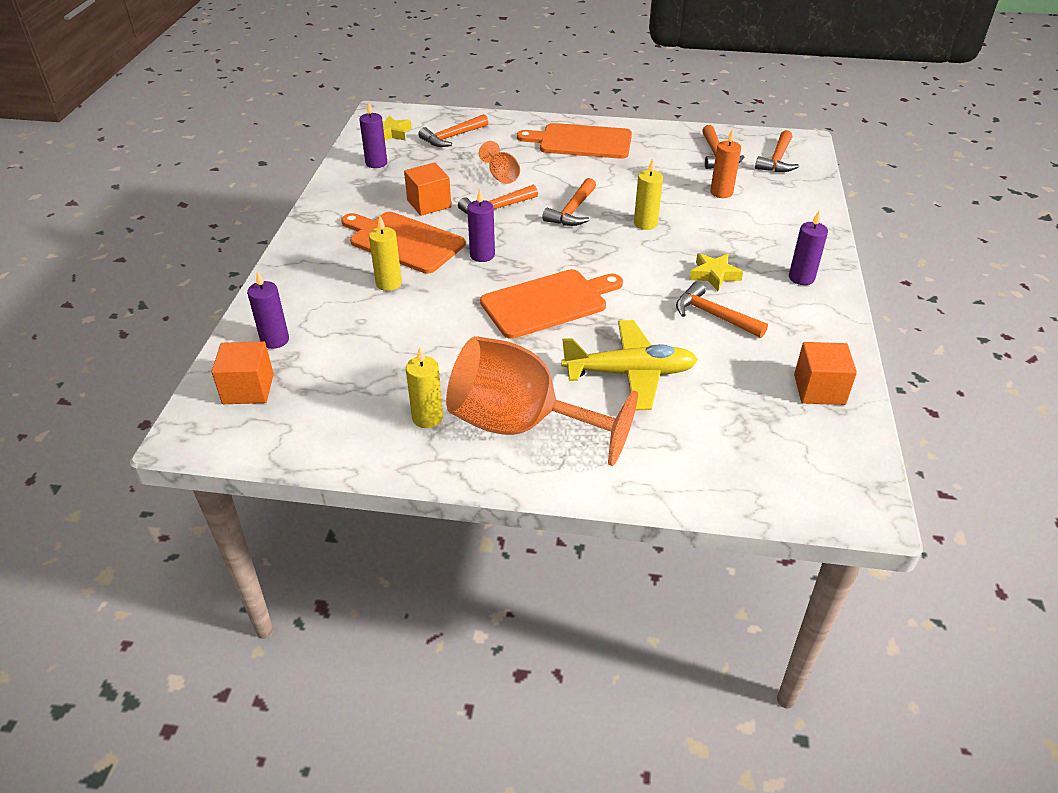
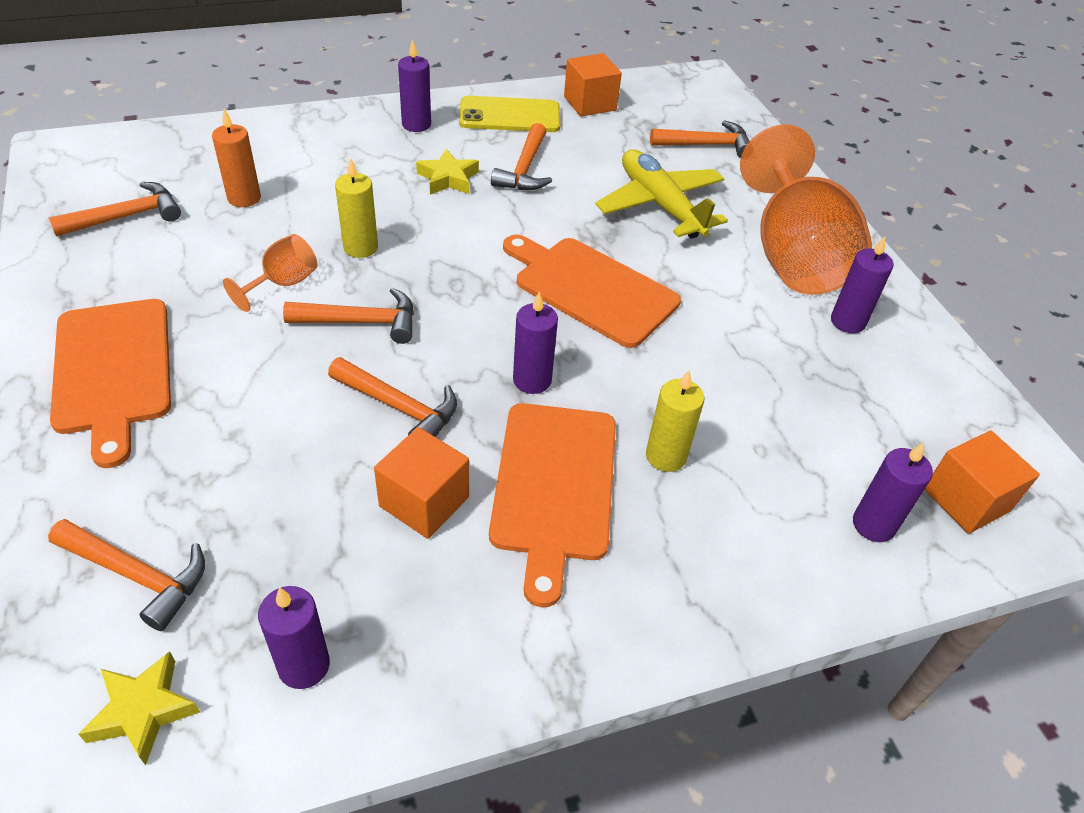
camera: 120 degrees left, 5 degrees up
yellow candle [406,347,443,428] -> purple candle [831,237,893,333]
orange goblet [479,141,520,184] -> orange goblet moved to [223,234,318,312]
orange hammer [755,130,799,172] -> orange hammer moved to [650,120,750,158]
none -> yellow phone [459,96,560,132]

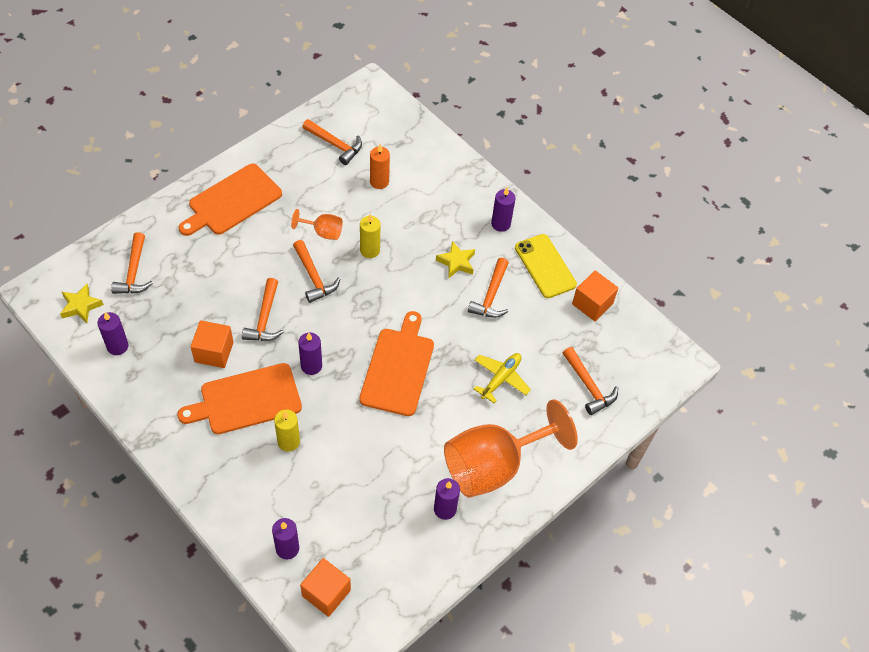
camera: 65 degrees right, 10 degrees up
orange hammer [491,123,552,190] -> orange hammer turned 60 degrees counterclockwise [468,258,509,318]
yellow plane [595,149,728,239] -> yellow plane [474,353,531,403], size x0.66

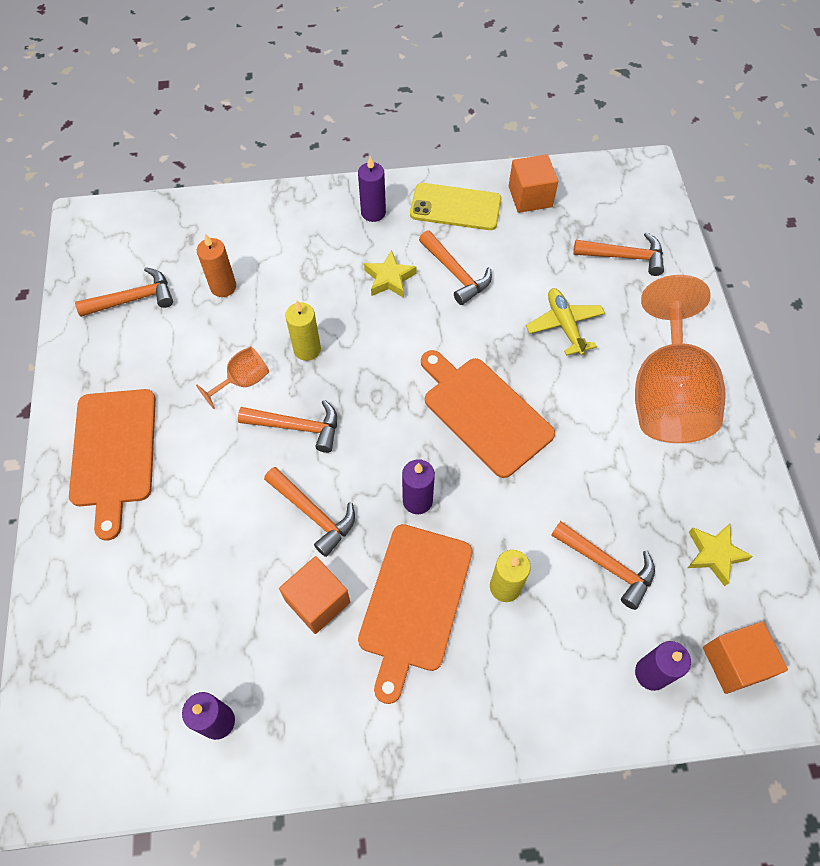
camera: 50 degrees left, 5 degrees up
yellow star [60,284,104,323] -> yellow star moved to [688,523,753,587]
orange hammer [111,232,153,294] -> orange hammer moved to [551,521,655,610]
purple candle [434,478,460,520] -> none

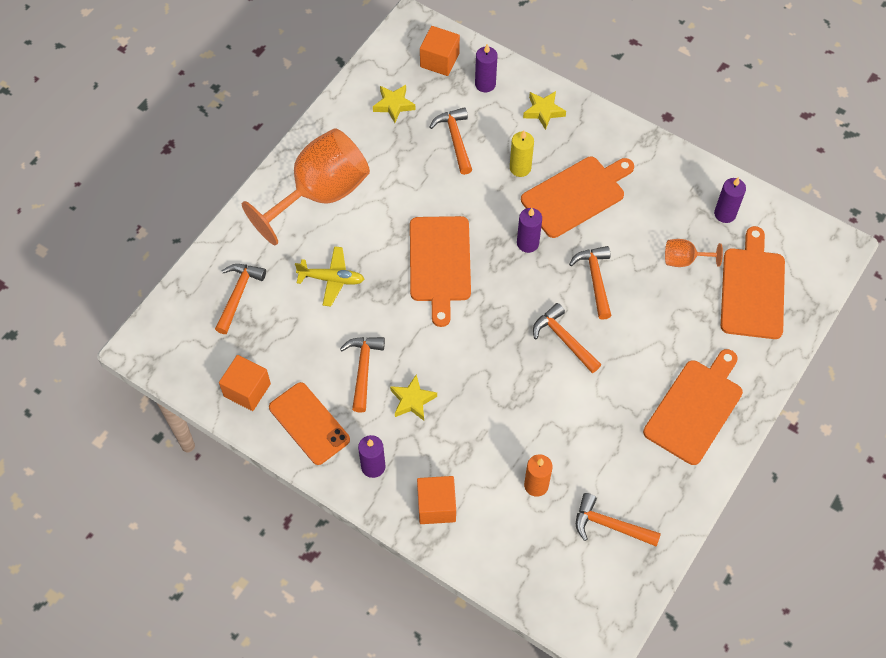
camera: 140 degrees left, 0 degrees up
orange goblet [196,346,269,409] -> orange goblet moved to [665,239,723,267]
orange cube [279,556,350,634] -> orange cube moved to [417,476,456,524]
yellow candle [285,301,321,361] -> none
yellow phone [410,183,502,230] -> orange phone [269,382,350,465]
yellow plane [526,288,605,356] -> yellow plane turned 105 degrees counterclockwise [295,246,365,307]
orange hammer [573,232,664,276] -> orange hammer turned 60 degrees clockwise [215,264,266,334]
none -> yellow star [523,91,566,130]
none -> orange cutting board [721,226,785,339]

